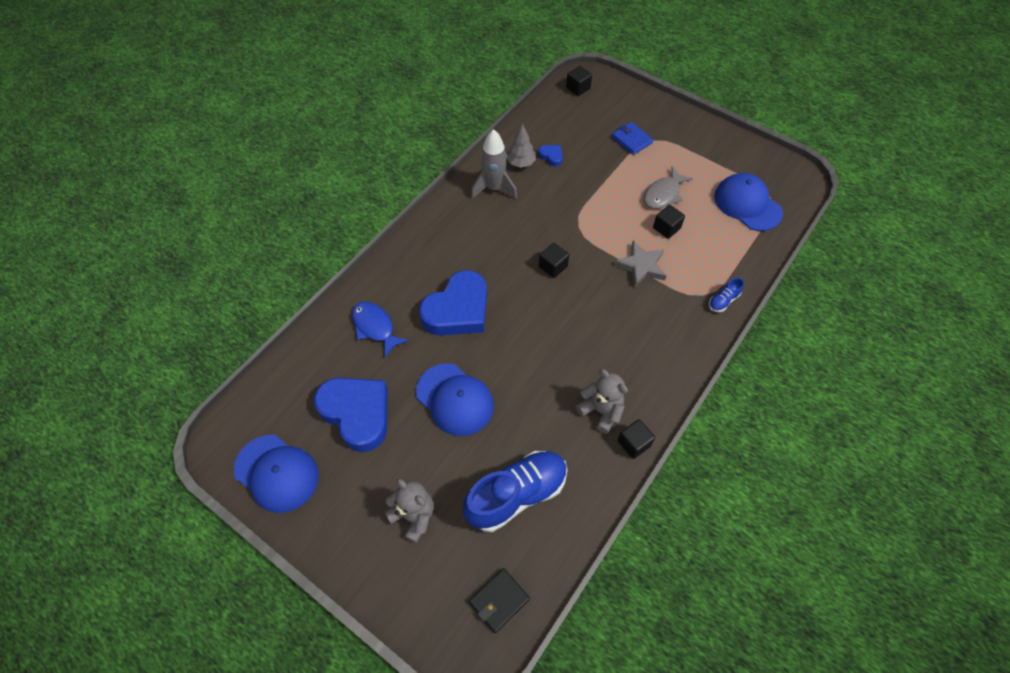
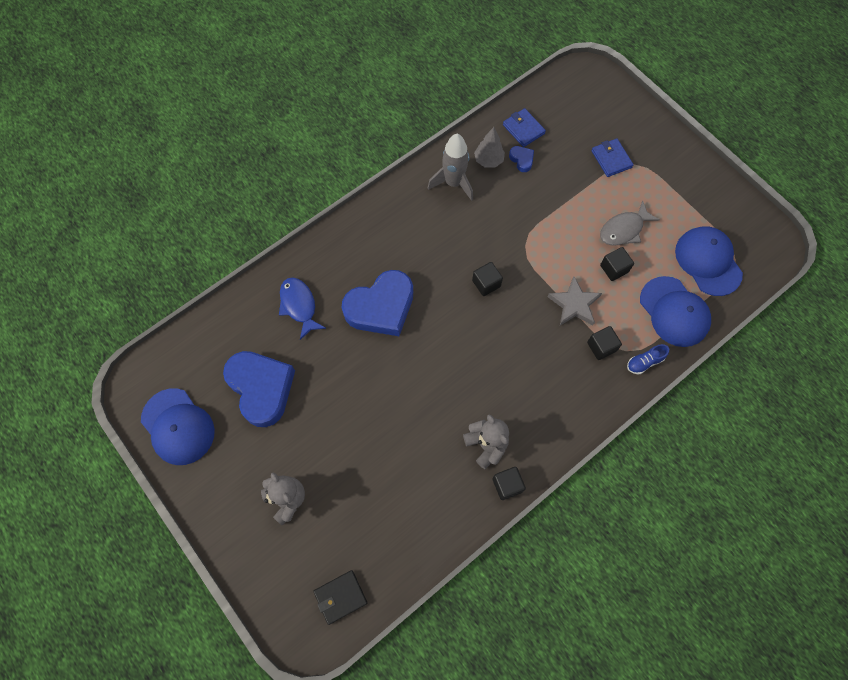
camera: 15 degrees right, 10 degrees up
blue cap [416,363,494,436] -> blue cap moved to [640,276,711,347]
blue shoe [463,451,567,532] -> none
black cube [566,66,592,96] -> black cube moved to [587,326,622,360]
none -> blue wallet [503,108,546,147]

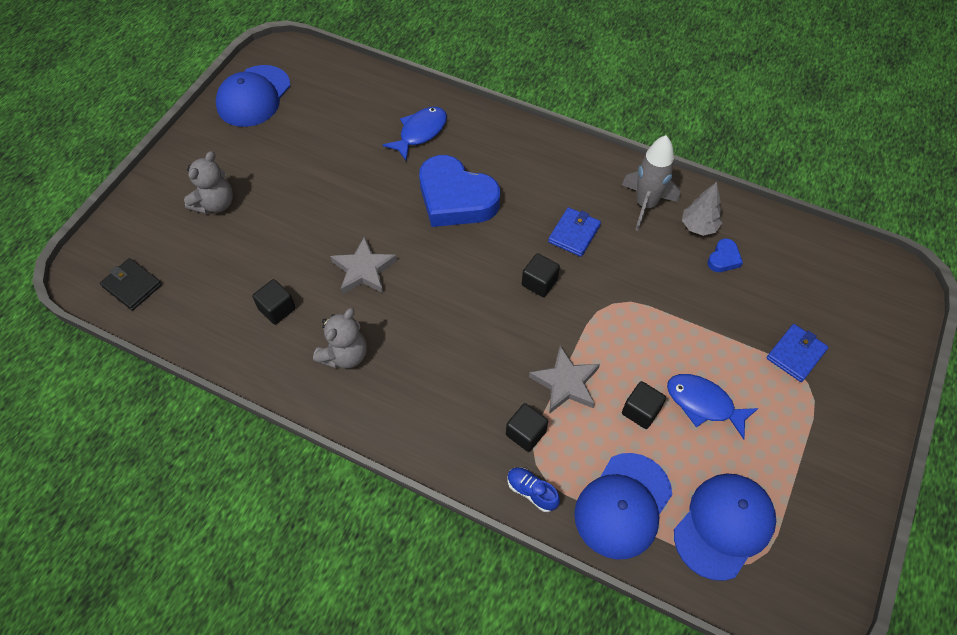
camera: 65 degrees right, 10 degrees down
blue heart [223,351,295,427] -> none
black cube [492,467,526,500] -> black cube moved to [252,279,296,325]
blue wallet [503,108,546,147] -> blue wallet moved to [548,207,601,257]
grey fish [600,201,660,246] -> blue fish [667,374,759,440]
none -> grey star [330,236,397,294]

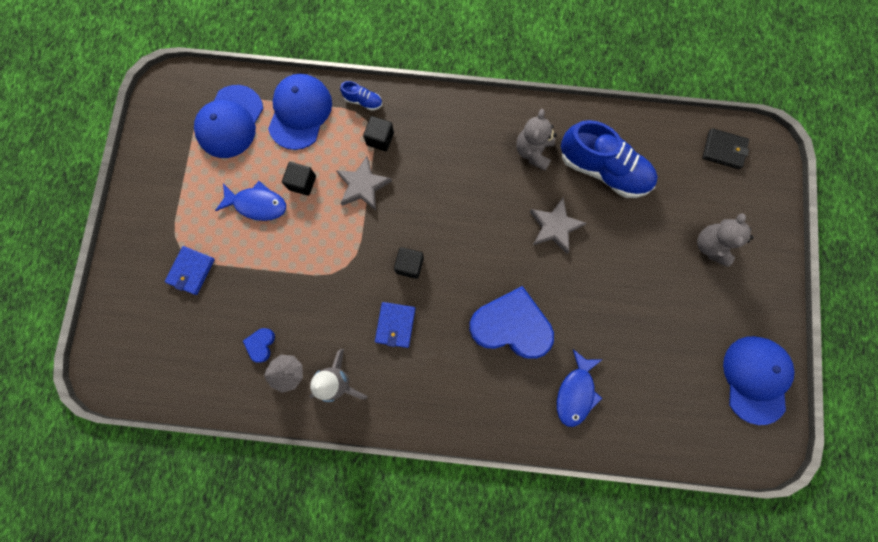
camera: 160 degrees right, 20 degrees up
black cube [252,279,296,325] -> blue shoe [561,120,658,198]

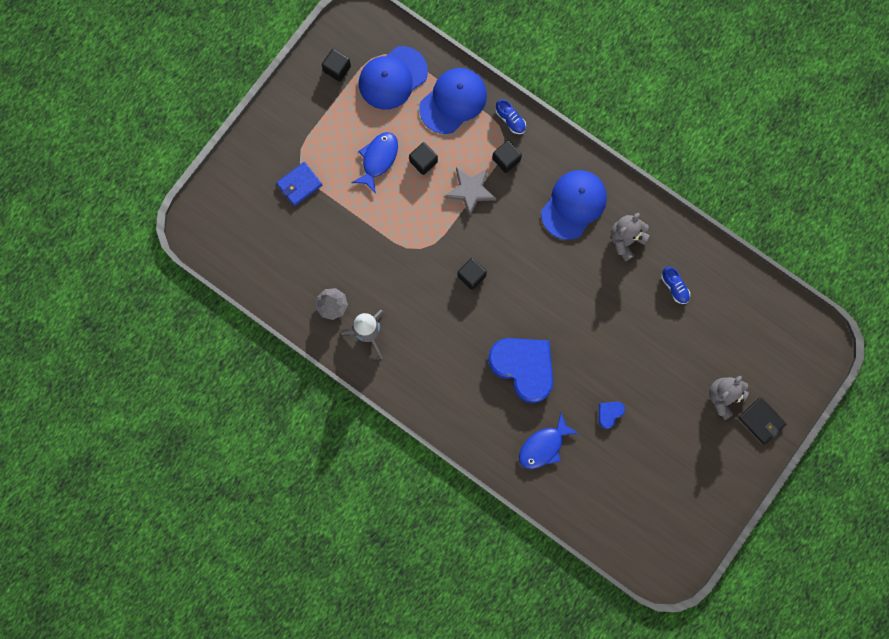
camera: 30 degrees right, 0 degrees up
blue fish [215,181,286,221] -> blue fish turned 105 degrees counterclockwise [352,132,398,194]
blue heart [243,328,275,363] -> blue heart moved to [599,402,625,429]
blue wallet [375,302,415,348] -> none
grey star [530,197,586,254] -> none
blue shoe [561,120,658,198] -> blue shoe [661,266,690,304], size x0.43
black wallet [702,128,749,169] -> black wallet moved to [738,397,786,445]
blue cap [723,336,795,425] -> blue cap moved to [541,170,607,240]
none -> black cube [322,49,351,82]

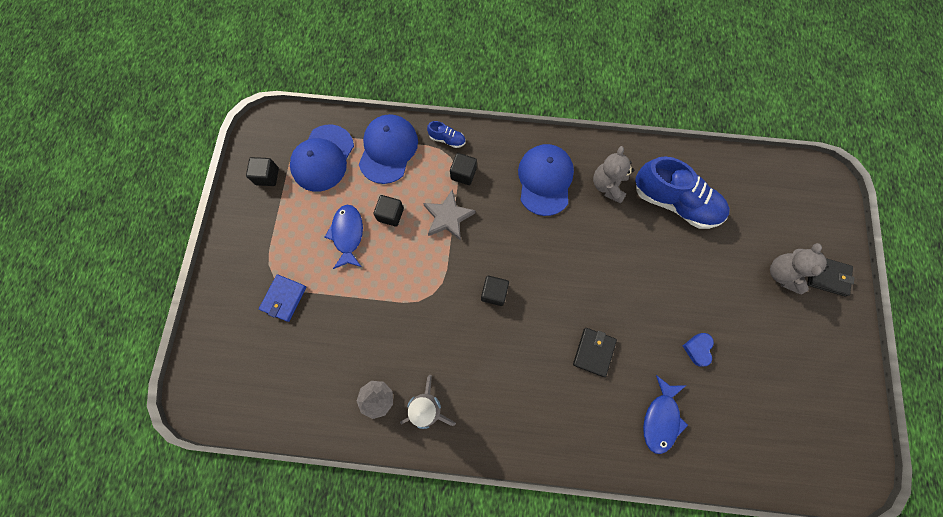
camera: 30 degrees left, 5 degrees down
blue heart [488,338,553,403] -> black wallet [573,328,617,377]
blue shoe [661,266,690,304] -> blue shoe [635,156,730,229], size x2.32

